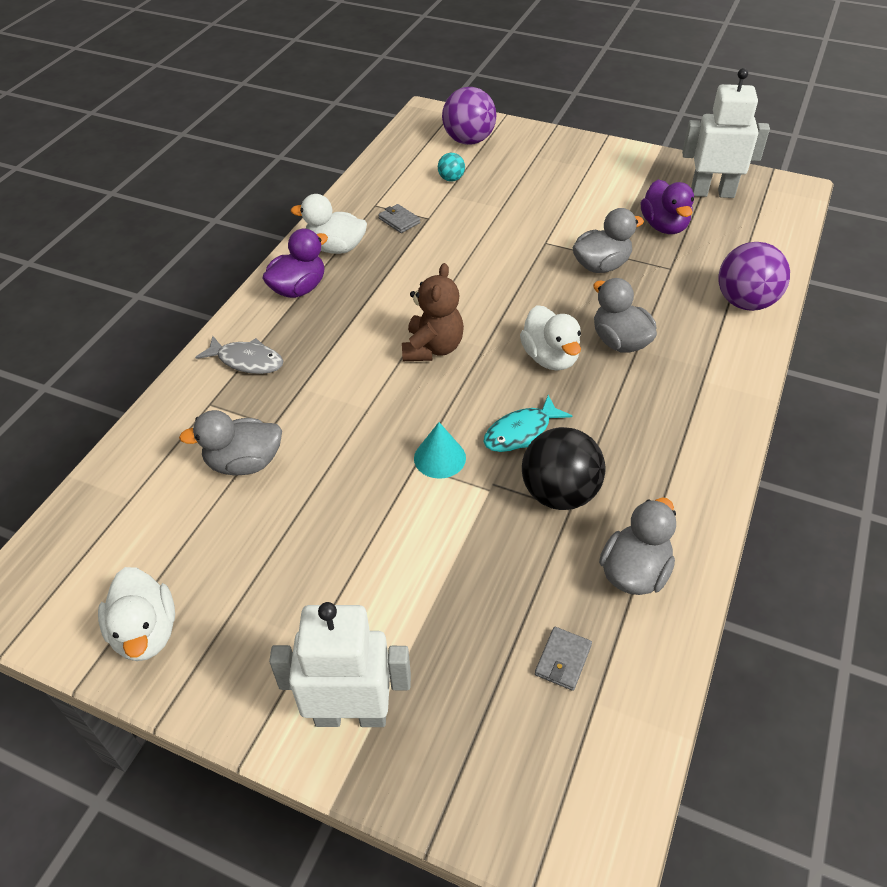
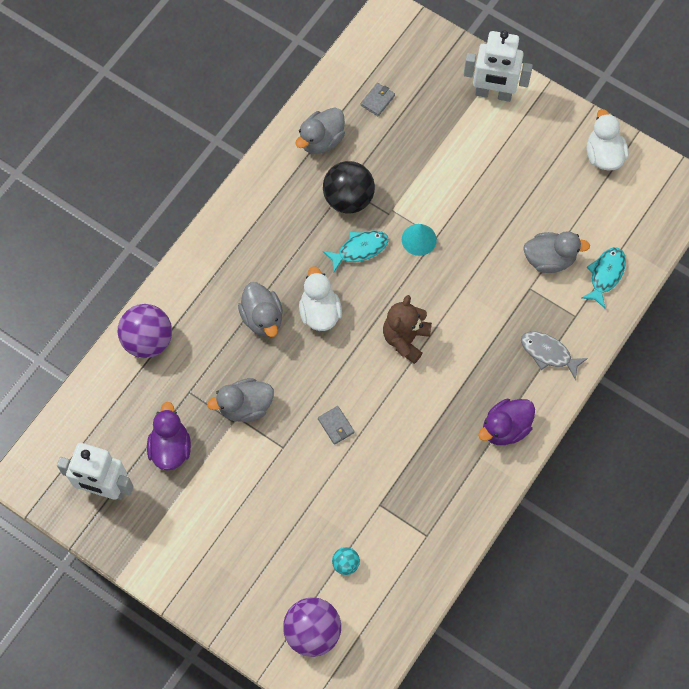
camera: 170 degrees left, 20 degrees up
white duck [291,194,367,254] -> none
grey wallet [378,204,420,233] -> grey wallet moved to [318,406,355,445]
none -> turquoise fish [582,247,626,308]

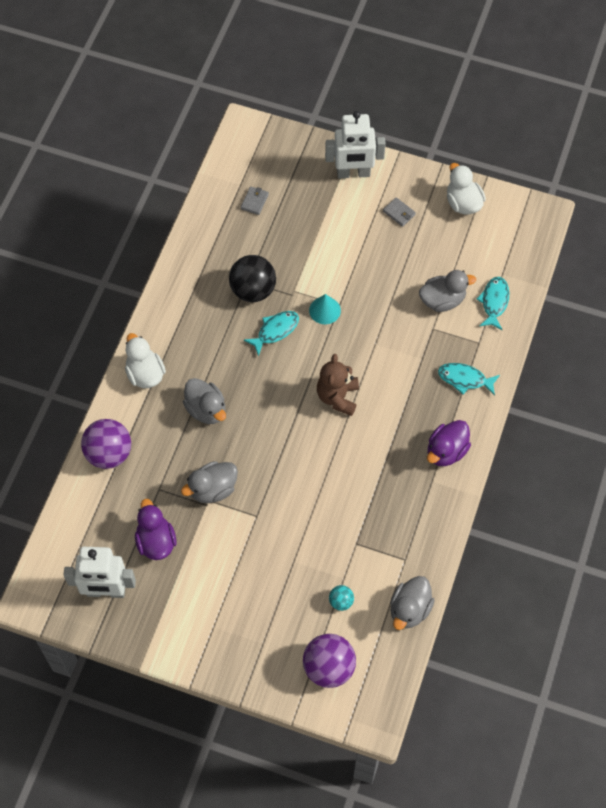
camera: 15 degrees left, 5 degrees down
grey duck [295,107,345,154] -> grey duck moved to [390,576,435,630]
white duck [299,266,342,331] -> white duck moved to [125,333,166,388]
grey wallet [318,406,355,445] -> grey wallet moved to [383,197,416,227]
grey fish [521,331,588,380] -> turquoise fish [438,363,500,396]

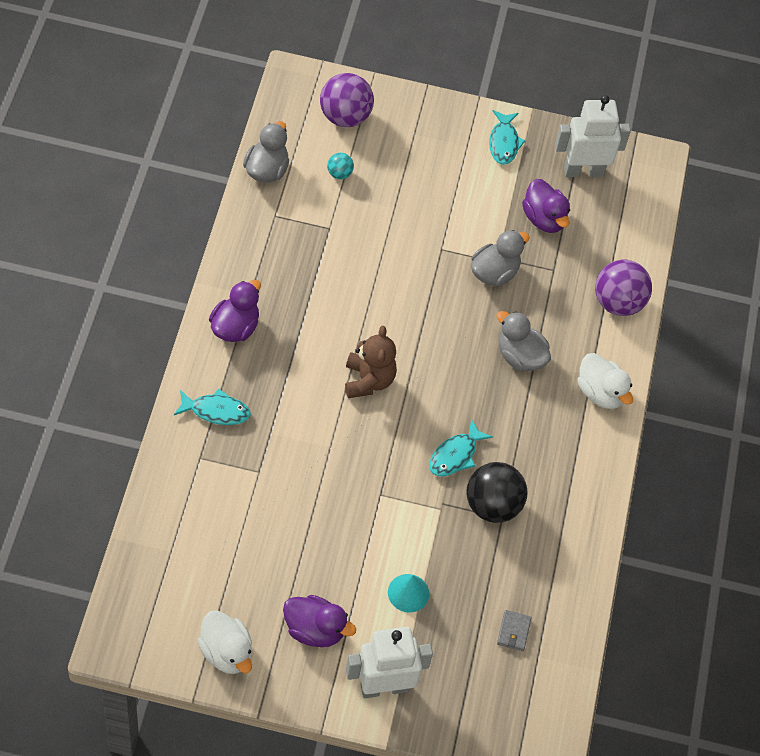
camera: 165 degrees right, 5 degrees down
turquoise cone [309,294,341,324] -> turquoise cone moved to [388,574,429,612]
grey wallet [383,197,416,227] -> purple duck [283,595,356,647]
grey duck [419,270,476,312] -> none
turquoise fish [477,277,509,330] -> turquoise fish moved to [489,110,526,165]

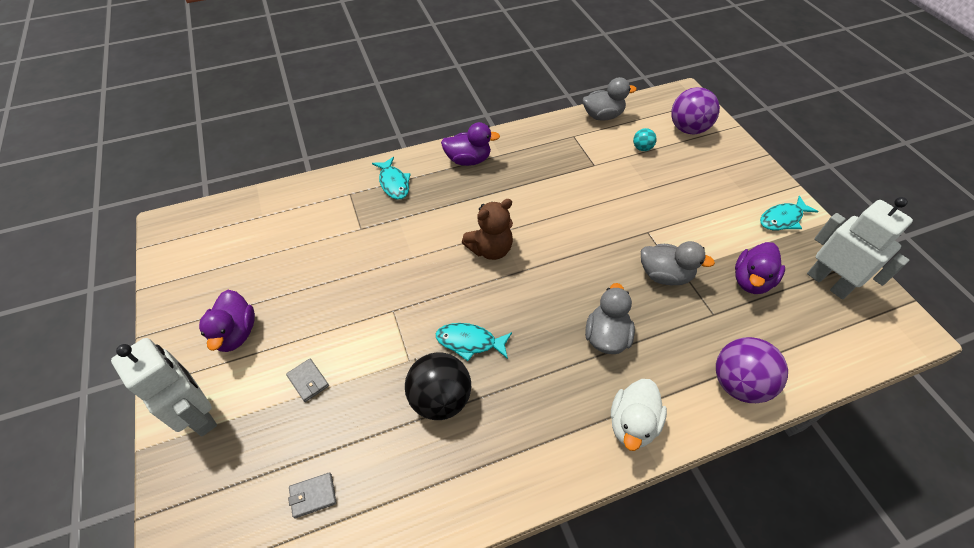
camera: 65 degrees right, 5 degrees down
white duck [197,610,252,674] -> none
turquoise cone [388,574,429,612] -> grey wallet [286,359,329,402]

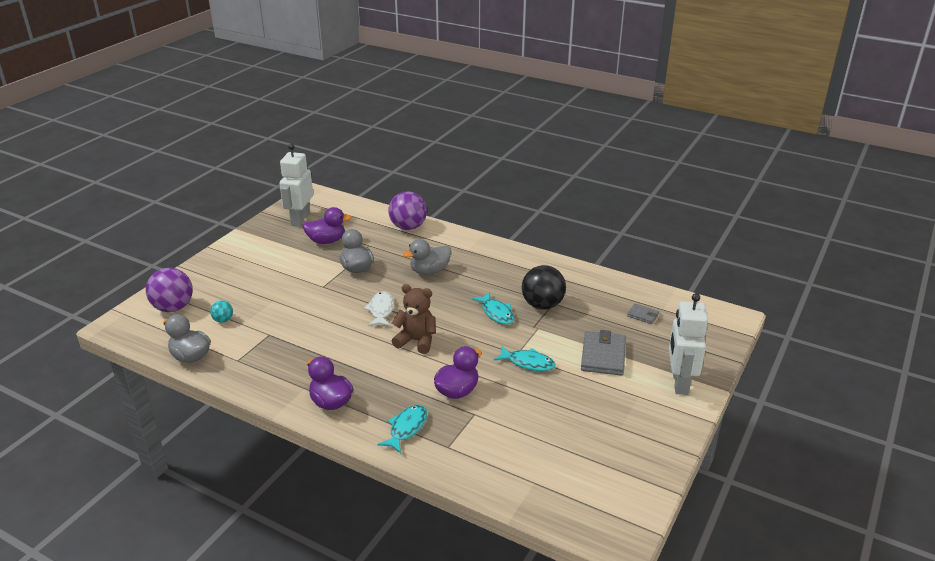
camera: 130 degrees left, 20 degrees down
purple duck [199,290,255,352] -> purple duck moved to [434,346,482,399]
grey wallet [286,359,329,402] -> grey wallet [581,330,626,376], size x1.96
white duck [611,379,667,451] -> none
turquoise fish [760,196,819,230] -> turquoise fish moved to [494,346,556,371]
none -> white fish [364,291,394,326]

